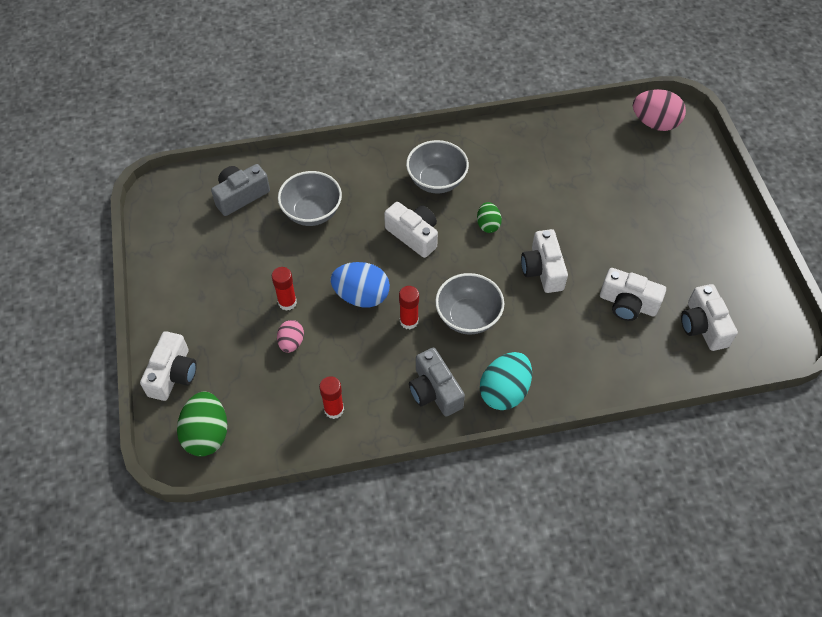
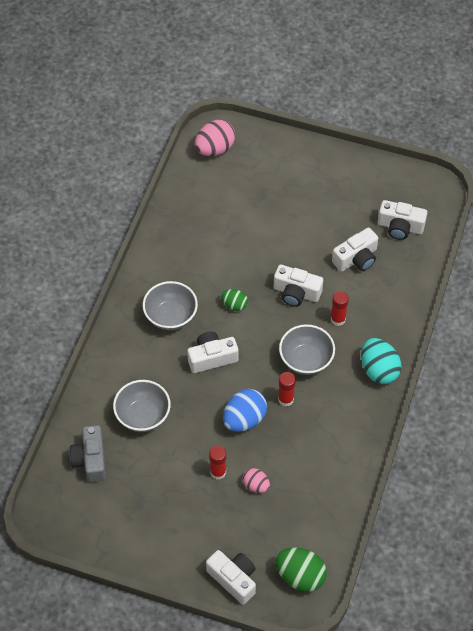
camera: 60 degrees left, 0 degrees up
red glue stick [319,376,344,419] -> red glue stick moved to [331,291,349,326]
grey camera [409,348,465,417] -> none

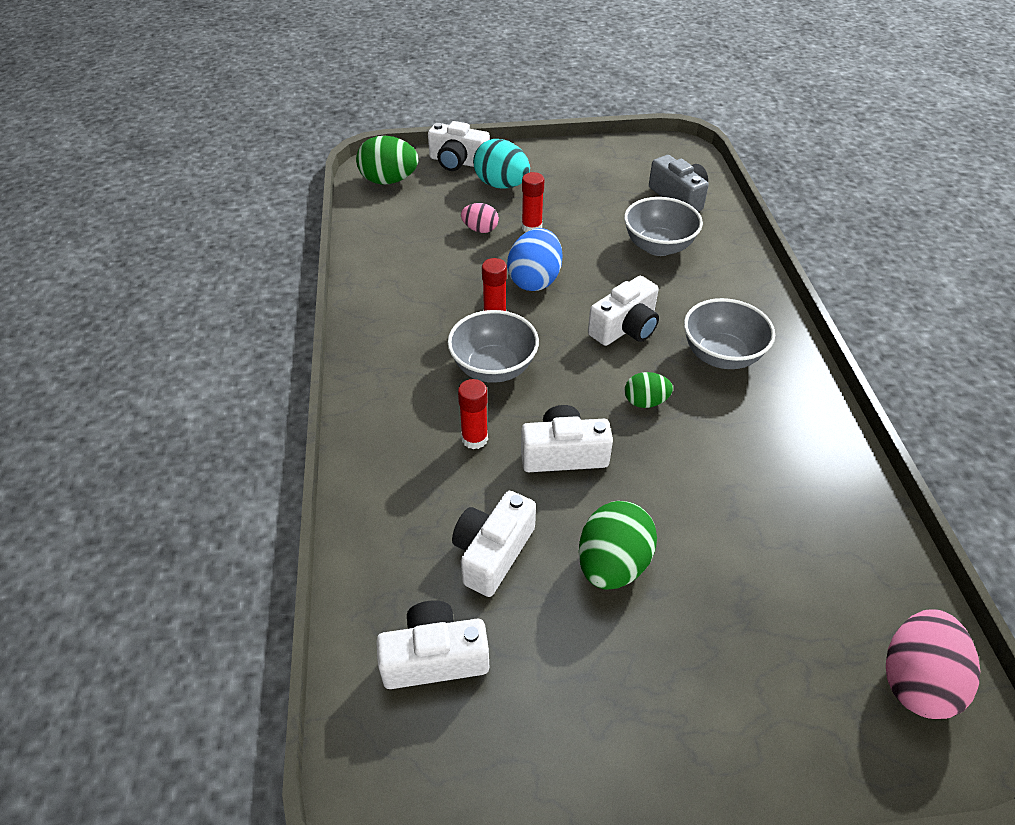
camera: 155 degrees right, 10 degrees down
turquoise egg [361,338,401,384] -> turquoise egg moved to [473,139,530,189]
none -> green egg [579,501,657,590]

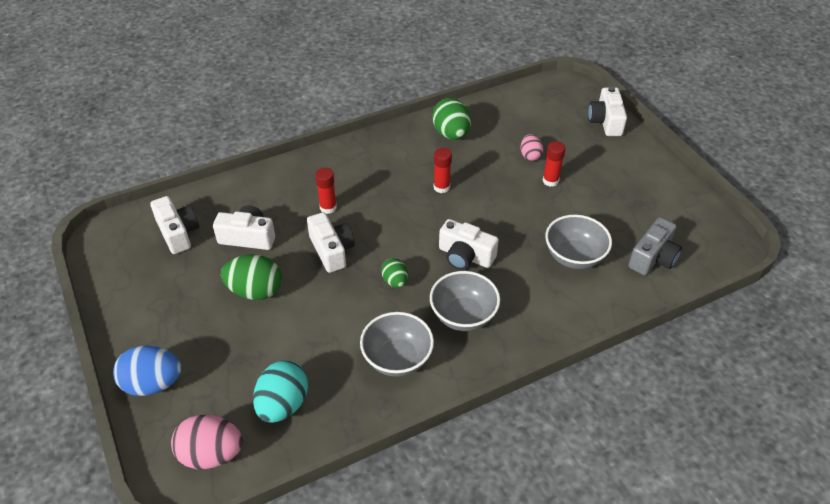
camera: 70 degrees right, 0 degrees up
green egg [356,136,418,185] -> green egg moved to [432,98,471,140]
grey bowl [448,310,539,383] -> grey bowl moved to [360,312,434,377]
turquoise egg [473,139,530,189] -> turquoise egg moved to [253,361,308,423]
blue egg [507,228,562,291] -> blue egg moved to [113,346,181,396]

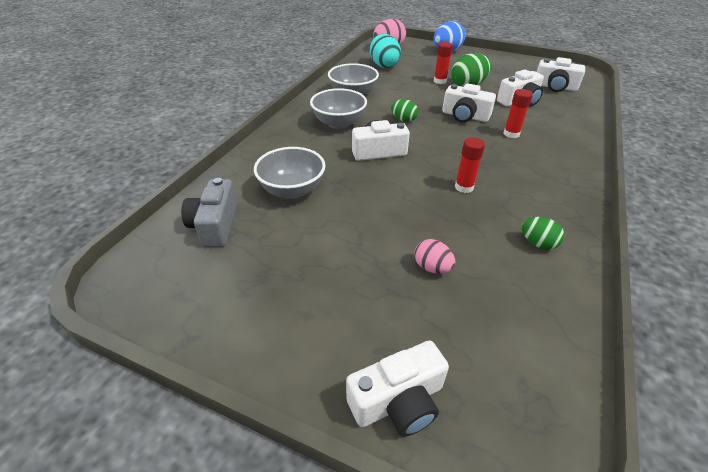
camera: 140 degrees right, 5 degrees down
green egg [432,98,471,140] -> green egg [522,217,564,250], size x0.58
red glue stick [543,141,566,187] -> red glue stick moved to [434,42,453,84]
white camera [588,86,627,136] -> white camera turned 105 degrees clockwise [346,341,449,437]

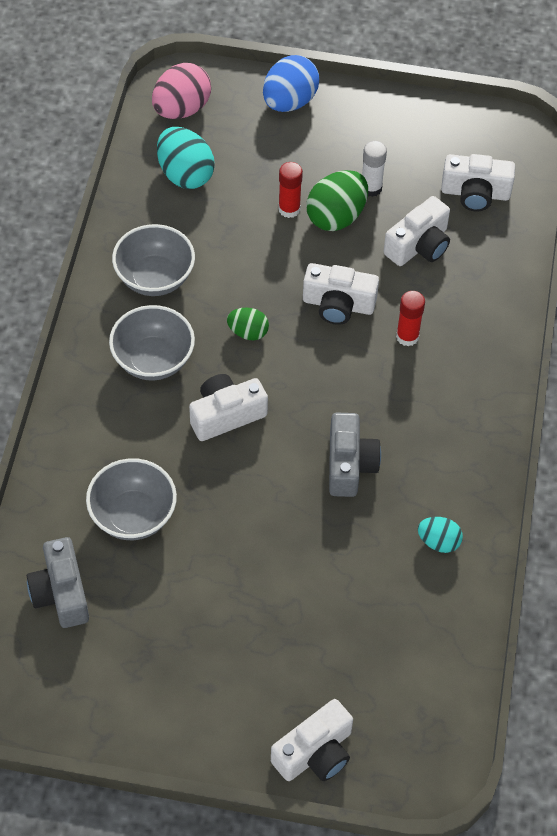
camera: 15 degrees left, 15 degrees up
pink egg [414,239,455,274] -> none
red glue stick [455,137,485,193] -> grey camera [329,413,381,497]
green egg [522,217,564,250] -> turquoise egg [418,517,463,553]
none -> white glue stick [362,141,387,197]

